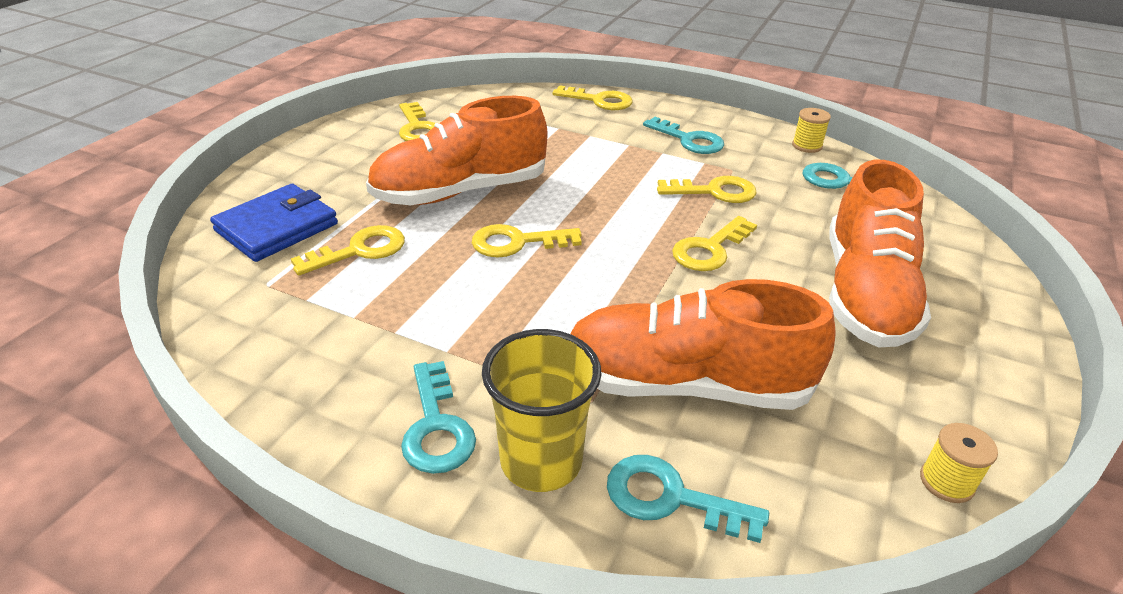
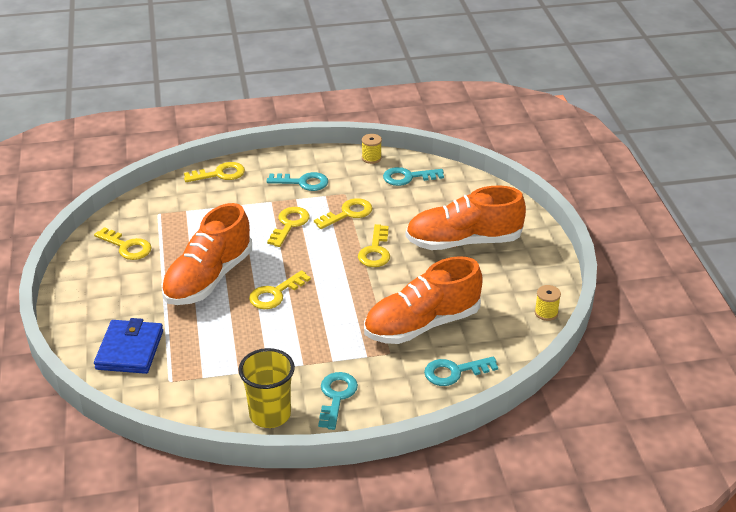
camera: 35 degrees left, 0 degrees up
yellow key [291,225,405,276] -> yellow key moved to [267,207,310,247]
turquoise key [401,361,476,474] -> turquoise key turned 120 degrees counterclockwise [318,372,358,430]
yellow cup [482,329,602,492] -> yellow cup moved to [238,348,295,428]
orange shoe [829,160,931,348] -> orange shoe turned 105 degrees clockwise [406,186,526,250]

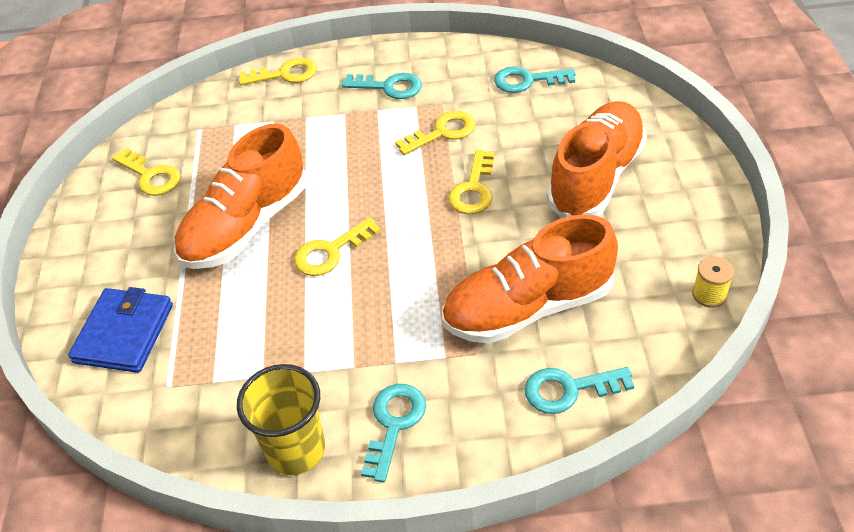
camera: 10 degrees right, 10 degrees up
yellow key [267,207,310,247] -> none
yellow spool [362,134,382,164] -> none
orange shoe [406,186,526,250] -> orange shoe turned 120 degrees clockwise [547,101,647,218]

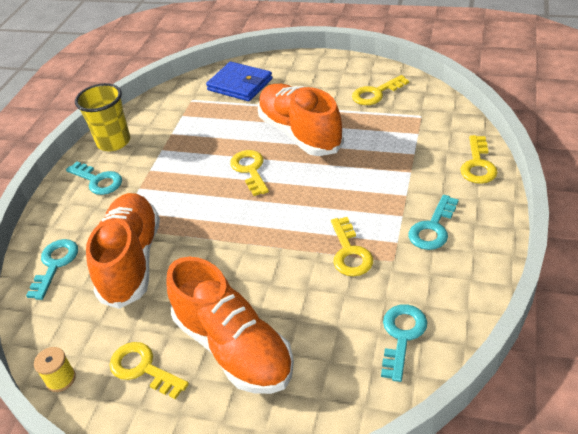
camera: 110 degrees right, 5 degrees down
yellow key [448,150,494,214] -> yellow key moved to [110,342,189,399]

